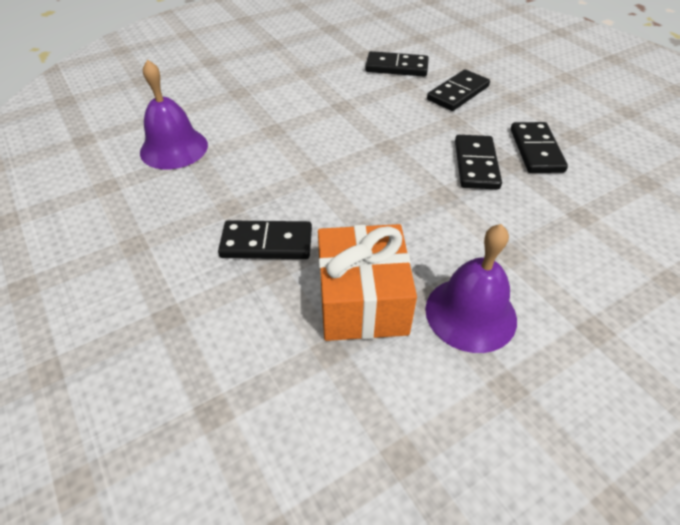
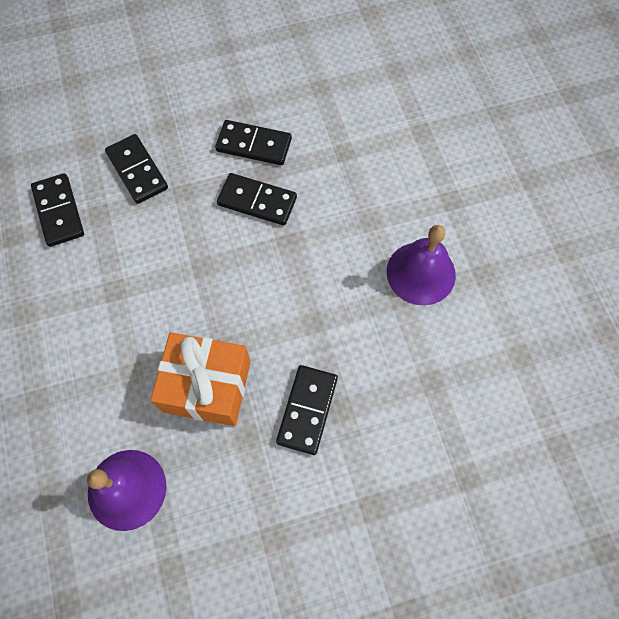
camera: 75 degrees left, 20 degrees up
orange gift [318,224,417,341] -> orange gift moved to [150,332,251,426]
black domino [365,51,429,76] -> black domino turned 45 degrees counterclockwise [31,173,84,247]

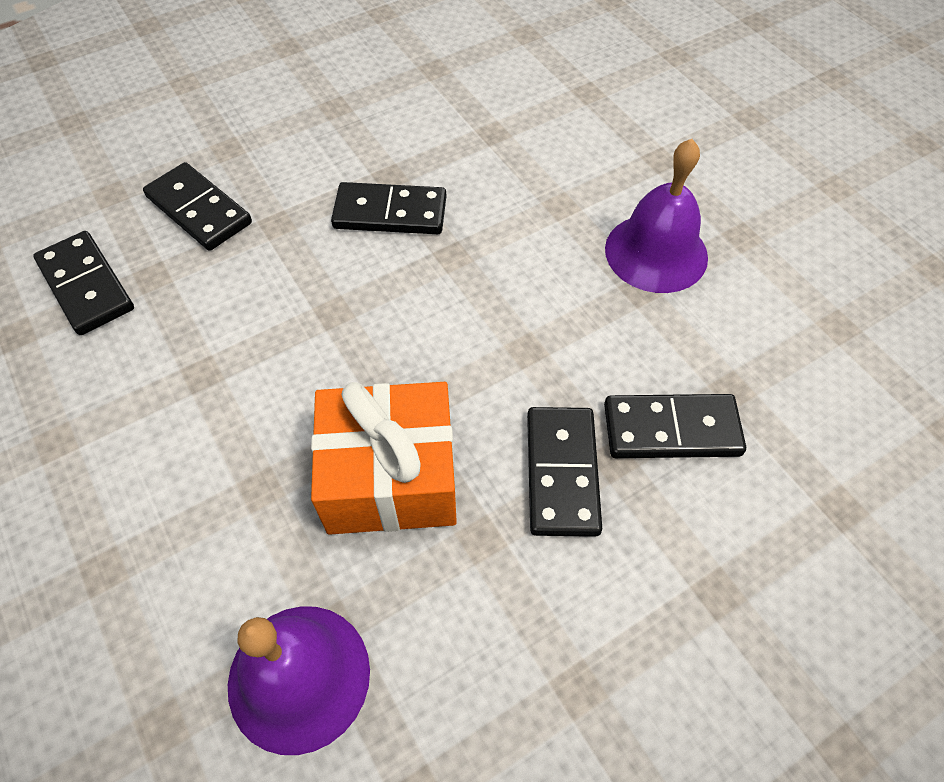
camera: 15 degrees left, 10 degrees down
black domino [215,120,292,165] -> black domino moved to [604,394,746,458]

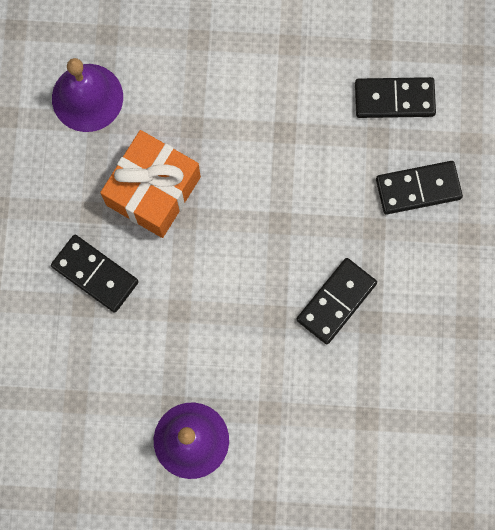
camera: 125 degrees right, 20 degrees up
black domino [604,394,746,458] -> none

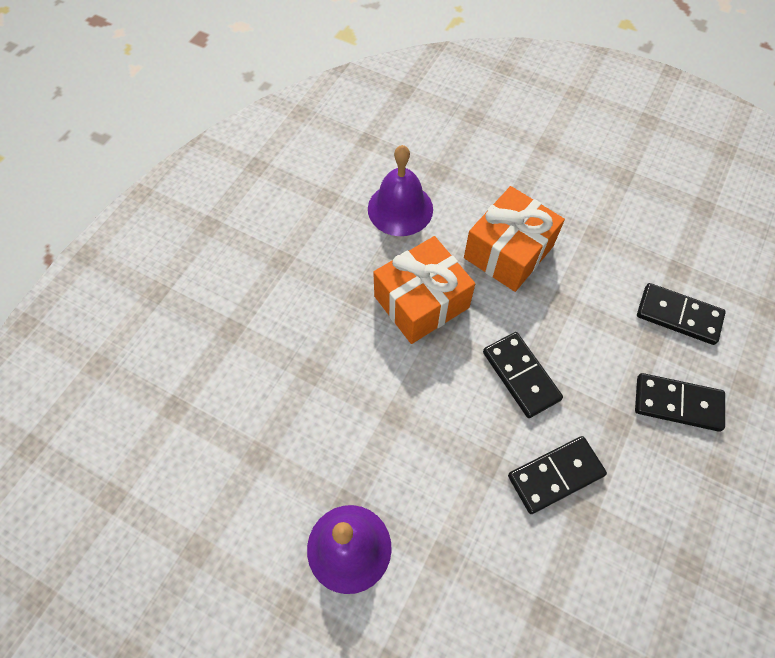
camera: 25 degrees right, 15 degrees down
black domino [51,235,139,313] -> black domino moved to [483,332,563,418]
none -> orange gift [464,186,565,292]

